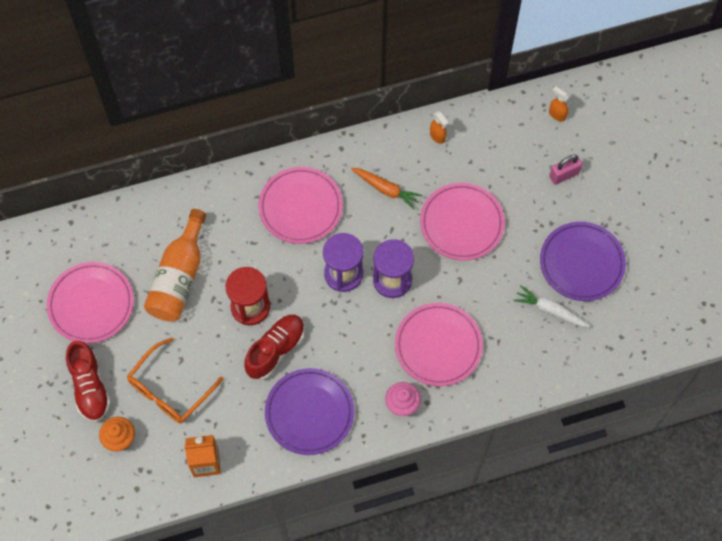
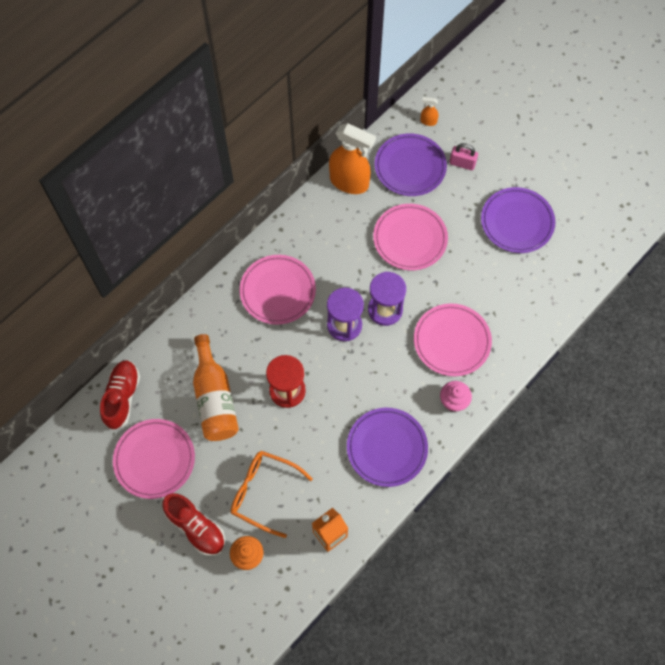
camera: 30 degrees left, 0 degrees up
orange glasses [127,337,223,423] -> orange glasses turned 105 degrees clockwise [231,451,313,538]
red shoe [244,315,305,380] -> red shoe moved to [100,360,140,430]
orange carrot [351,168,422,210] -> none
orange spray bottle [430,111,449,144] -> orange spray bottle [329,123,376,194], size x2.38
white carrot [513,285,590,327] -> none
pink padlock [549,154,582,185] -> pink padlock turned 75 degrees clockwise [449,143,478,170]
none -> purple plate [374,133,447,196]

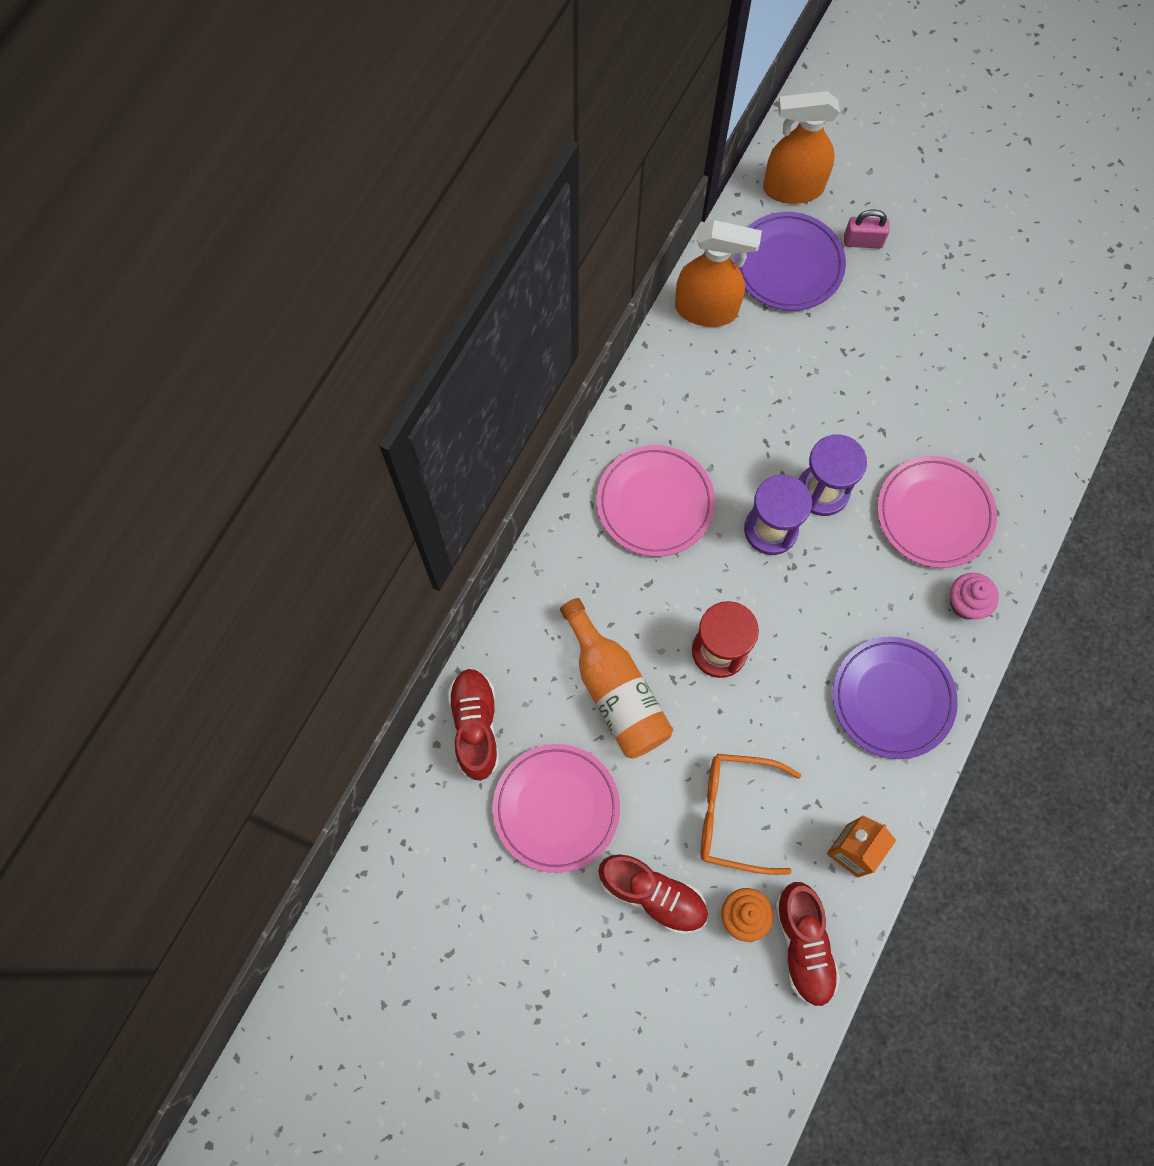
camera: 15 degrees left, 5 degrees up
pink plate [373,204,448,270] -> none
orange spray bottle [420,97,438,126] -> orange spray bottle [763,91,840,204], size x2.38
purple plate [481,187,555,253] -> none
none -> red shoe [775,882,840,1008]

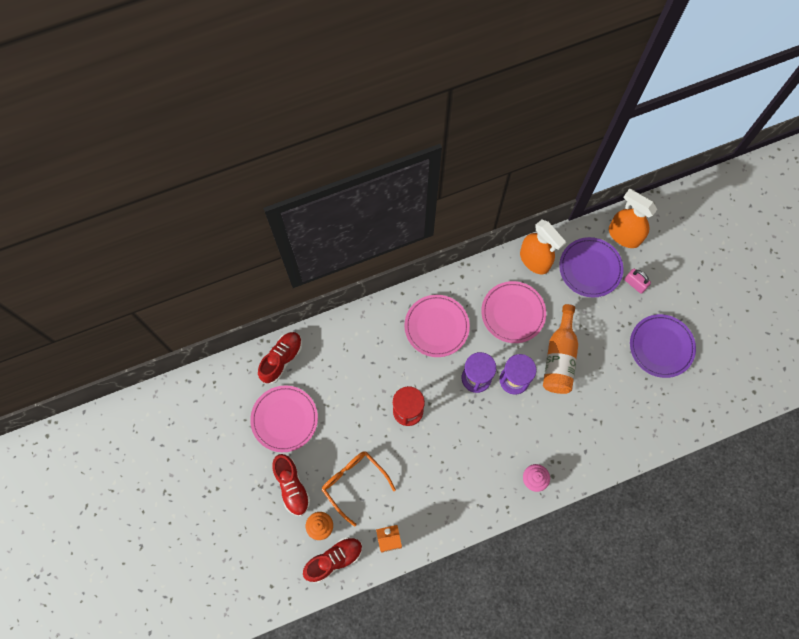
camera: 40 degrees right, 0 degrees up
orange bottle [560,598,673,759] -> orange bottle moved to [543,304,578,394]
red shoe [775,882,840,1008] -> red shoe turned 150 degrees counterclockwise [303,537,363,583]
purple plate [833,637,958,759] -> purple plate moved to [630,314,696,378]
pink plate [877,456,997,568] -> pink plate moved to [481,281,546,343]

